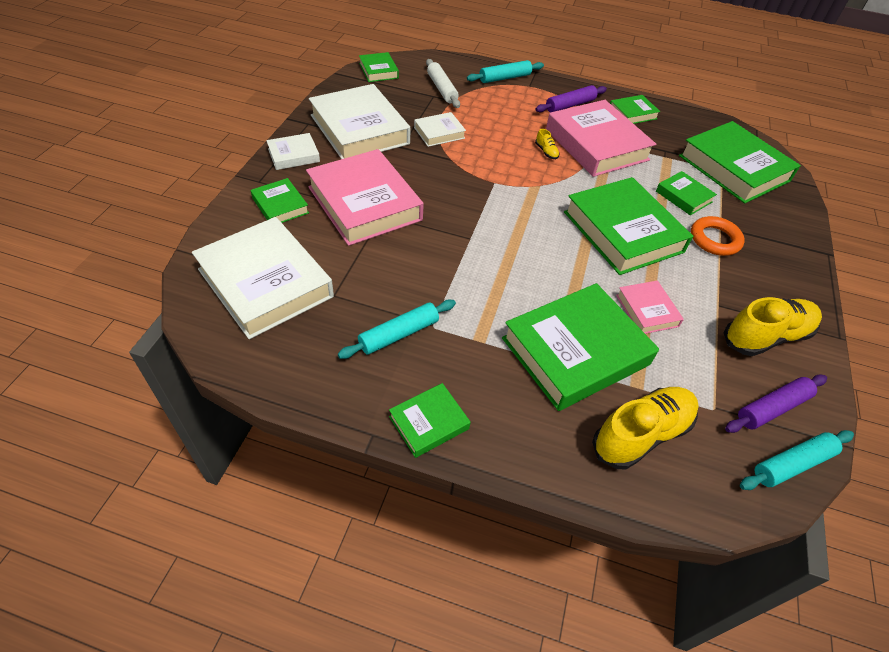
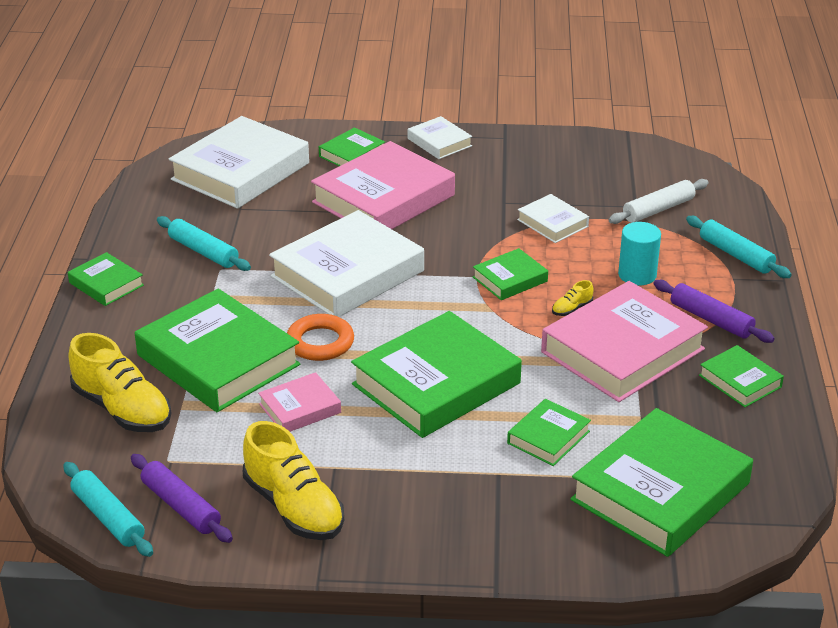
camera: 80 degrees right, 15 degrees down
white book [309,84,411,159] -> white book moved to [269,210,424,317]
green book [359,52,399,82] -> green book moved to [473,248,548,300]
orange ring [691,216,745,256] -> orange ring moved to [287,314,354,361]
none -> turquoise cylinder [618,222,661,286]

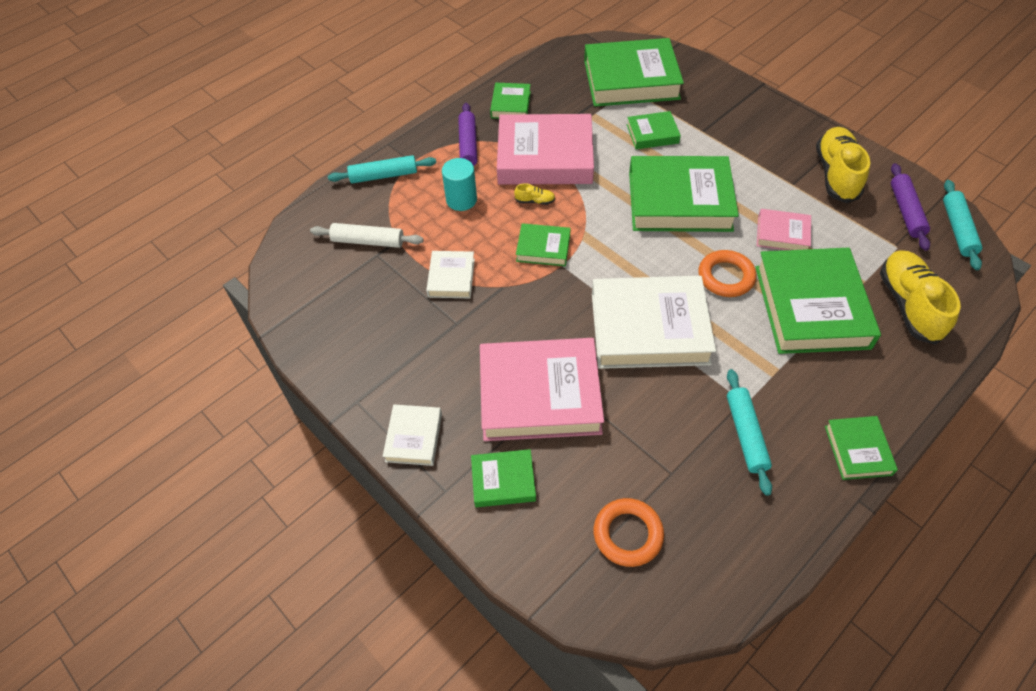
camera: 135 degrees left, 20 degrees up
white book [169,116,309,209] -> orange ring [594,498,664,567]
turquoise rolling pin [686,216,791,278] -> turquoise rolling pin turned 75 degrees clockwise [328,155,436,183]

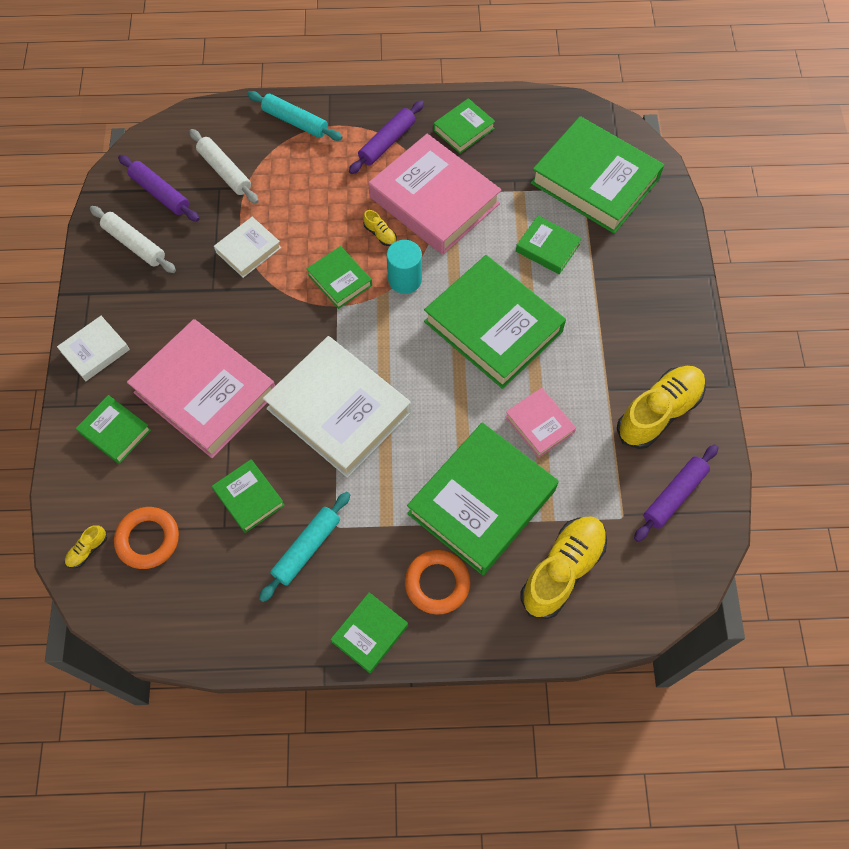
camera: 40 degrees right, 10 degrees up
turquoise cylinder [442,158,477,211] -> turquoise cylinder moved to [387,240,422,294]
orange ring [698,250,756,297] -> orange ring moved to [405,550,470,615]
turquoise rolling pin [943,180,982,270] -> none
none -> yellow shoe [65,525,107,568]
none -> white rolling pin [90,206,176,273]
none -> purple rolling pin [118,155,199,222]
none -> green book [212,459,285,533]

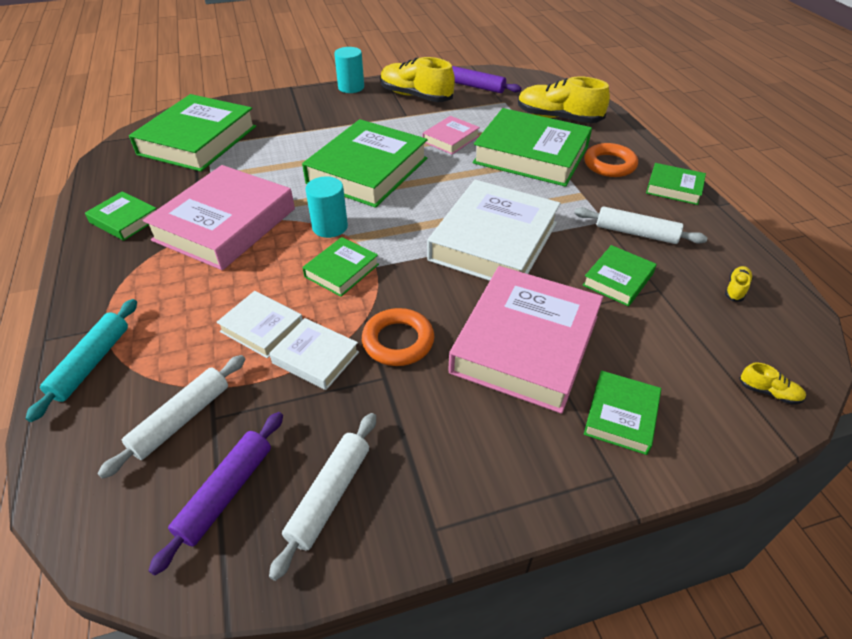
camera: 105 degrees left, 20 degrees down
white book [57,316,130,381] -> white book moved to [216,291,303,358]
orange ring [114,507,179,569] -> orange ring moved to [362,308,434,366]
turquoise rolling pin [259,492,350,602] -> white rolling pin [574,206,708,244]
purple rolling pin [349,100,424,174] -> none
yellow shoe [363,210,397,246] -> yellow shoe moved to [725,266,753,302]
green book [516,216,582,274] -> none
none -> turquoise cylinder [334,47,364,93]

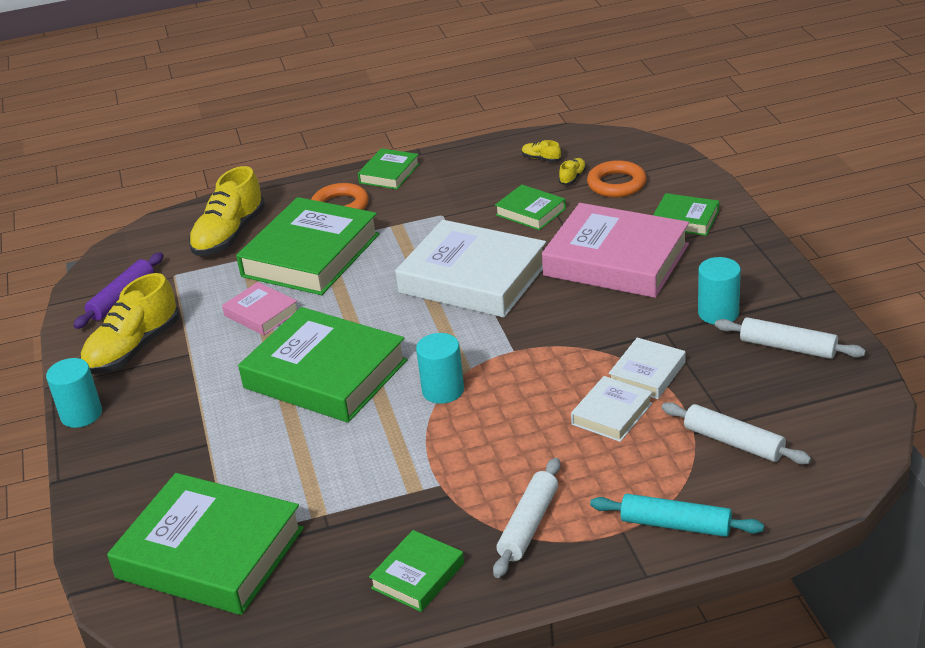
camera: 85 degrees left, 10 degrees down
pink book [143,165,295,270] -> none
purple rolling pin [148,412,283,575] -> none
green book [303,237,379,297] -> none
orange ring [362,308,434,366] -> orange ring moved to [587,160,647,197]
white rolling pin [574,206,708,244] -> white rolling pin moved to [493,458,560,578]
yellow shoe [739,362,806,404] -> yellow shoe moved to [559,158,586,185]
none -> turquoise cylinder [698,257,741,325]

